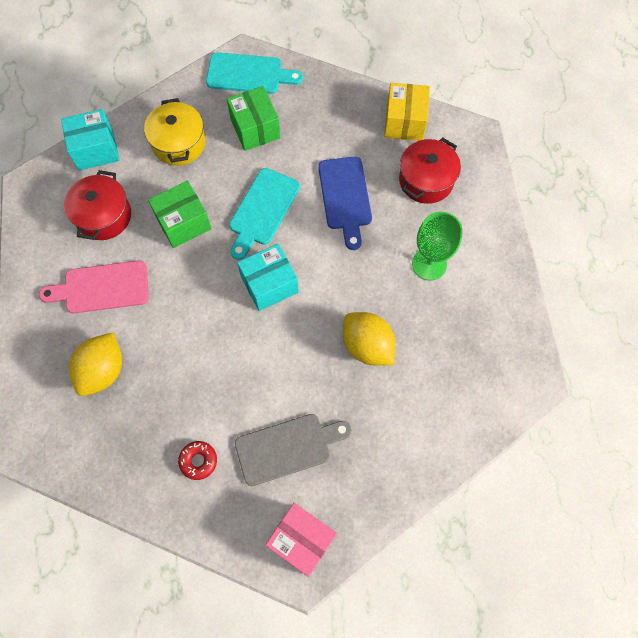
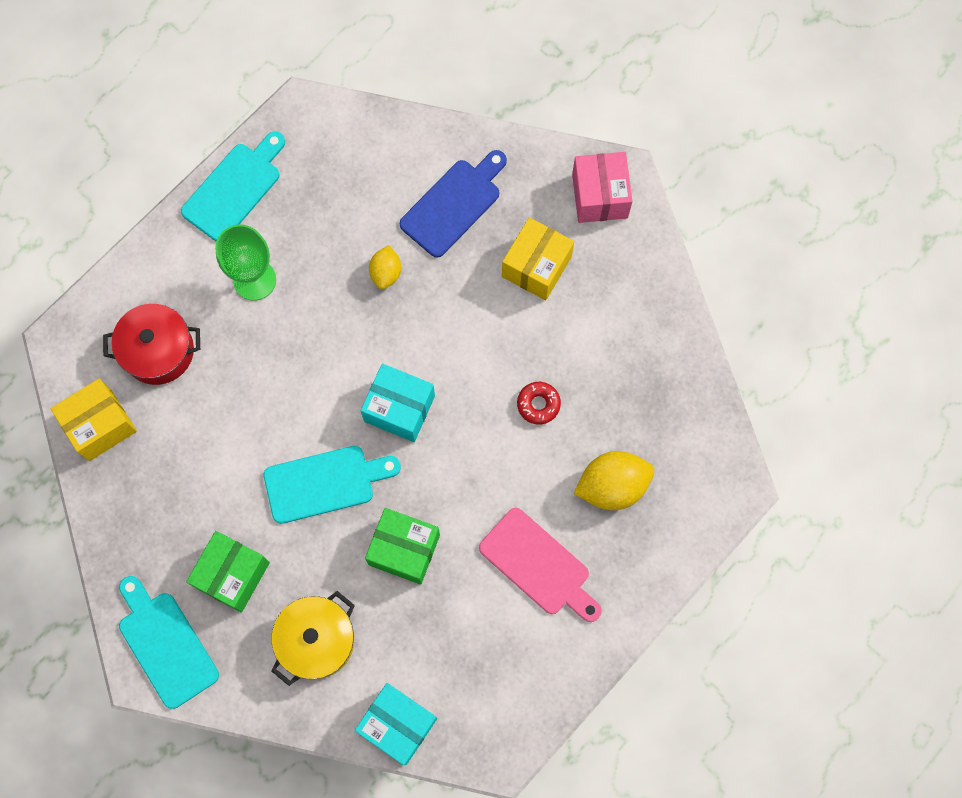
camera: 130 degrees left, 5 degrees up
red pot [64,170,131,240] -> none
red donut [178,441,217,480] -> red donut moved to [517,382,561,425]
grey cutting board [235,414,352,486] -> yellow box [502,217,574,300]
blue cutting board [318,156,372,250] -> blue cutting board moved to [400,150,507,258]
yellow lemon [343,312,396,365] -> yellow lemon [369,245,401,289], size x0.58
none -> turquoise cutting board [181,131,285,241]

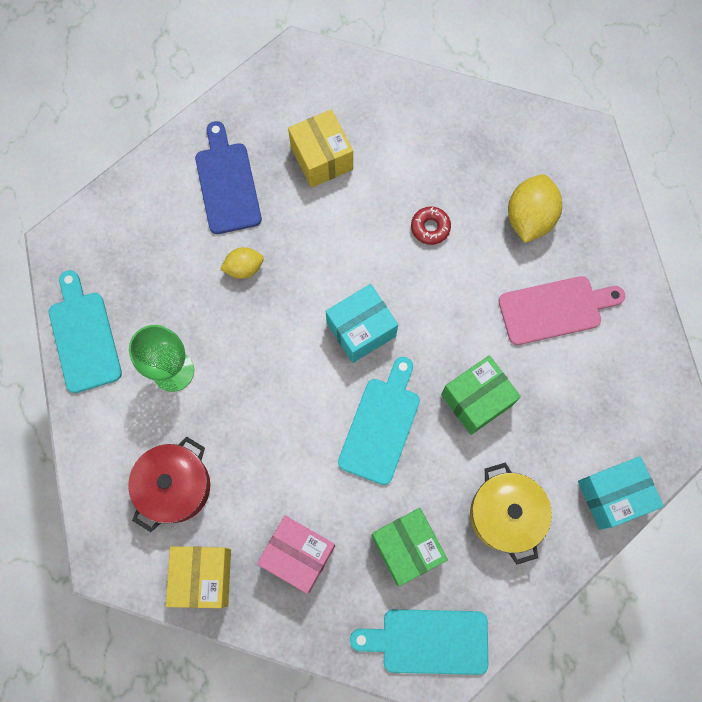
camera: 55 degrees left, 0 degrees up
yellow lemon [369,245,401,289] -> yellow lemon turned 60 degrees counterclockwise [220,247,264,279]
pink box [572,152,633,223] -> pink box moved to [257,516,335,593]

